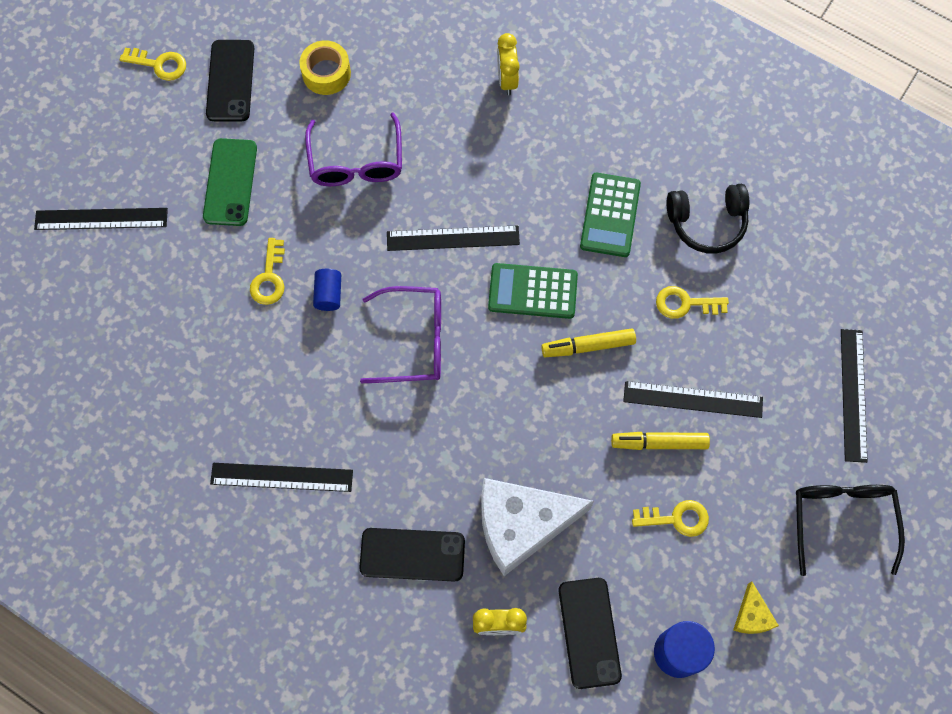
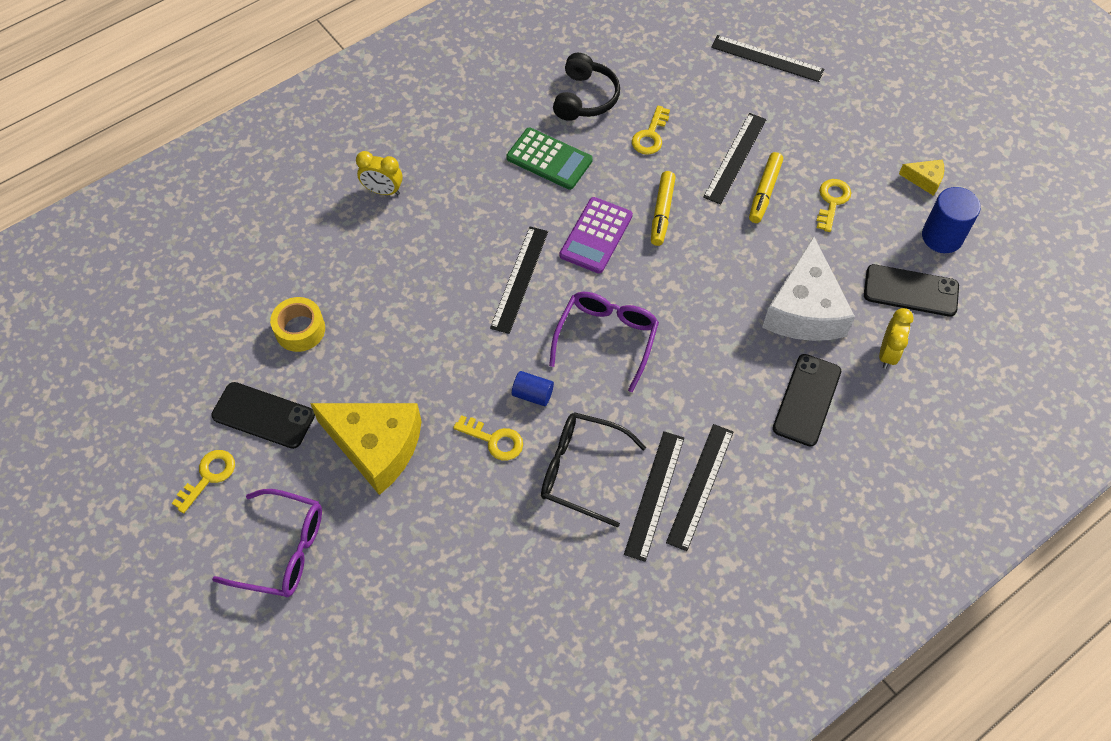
camera: 70 degrees left, 10 degrees down
black ruler [34,208,168,230] -> black ruler moved to [624,431,684,562]
green phone [203,138,257,226] -> yellow cheese [310,403,422,495]
purple glasses [305,112,402,186] -> purple glasses moved to [212,489,322,597]
green calculator [488,263,578,319] -> purple calculator [560,197,633,273]
black glasses [796,485,905,576] -> black glasses moved to [541,412,646,528]

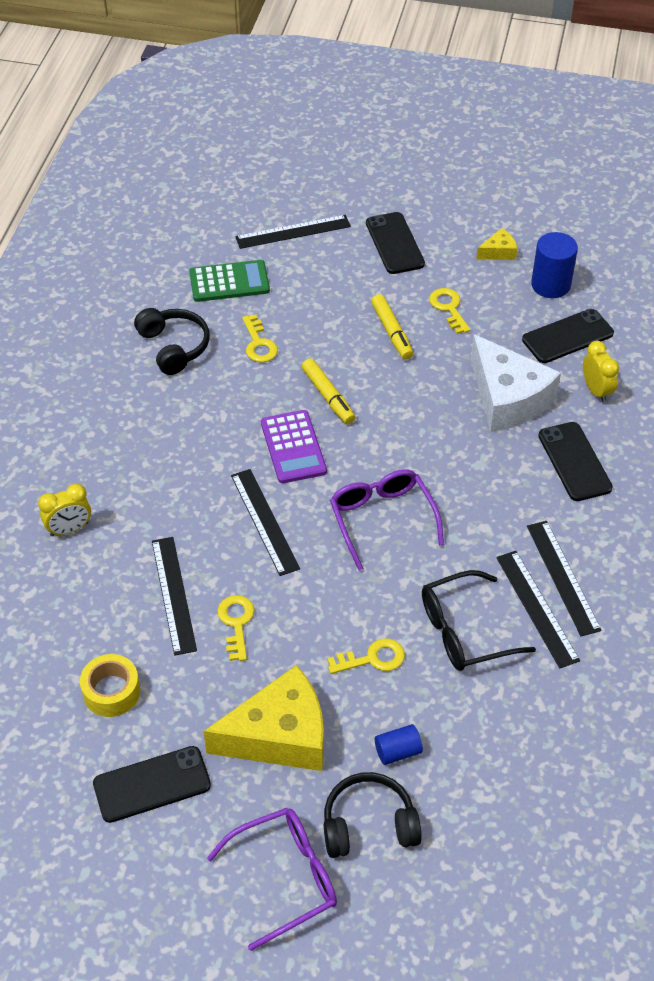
camera: 40 degrees left, 10 degrees down
yellow key [172,450,235,513] -> yellow key moved to [217,595,255,661]
green calculator [506,127,593,190] -> green calculator moved to [189,260,270,302]
blue cylinder [512,371,554,406] -> blue cylinder moved to [375,724,423,765]
black ruler [703,113,767,204] -> black ruler moved to [152,537,197,656]
none -> black headphones [324,772,422,858]
none -> black phone [366,212,425,274]

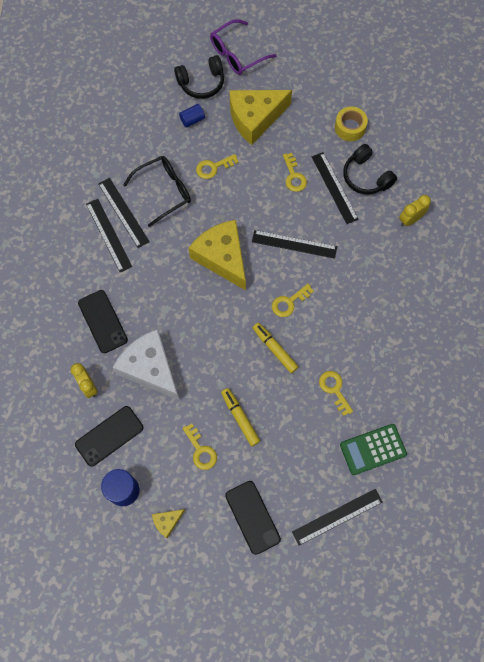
camera: 170 degrees right, 20 degrees up
black phone [93,746,211,823] -> none
black headphones [134,308,210,375] -> black headphones moved to [343,144,397,194]
black ruler [231,469,300,576] -> black ruler turned 45 degrees counterclockwise [252,230,337,259]
purple calculator [261,410,327,483] -> yellow key [272,284,314,317]
purple glasses [330,470,444,571] -> yellow cheese [189,220,246,291]

